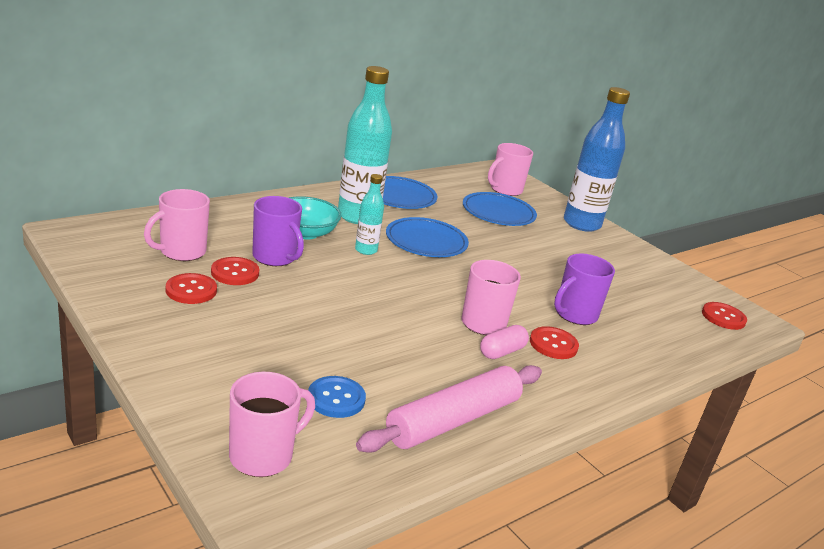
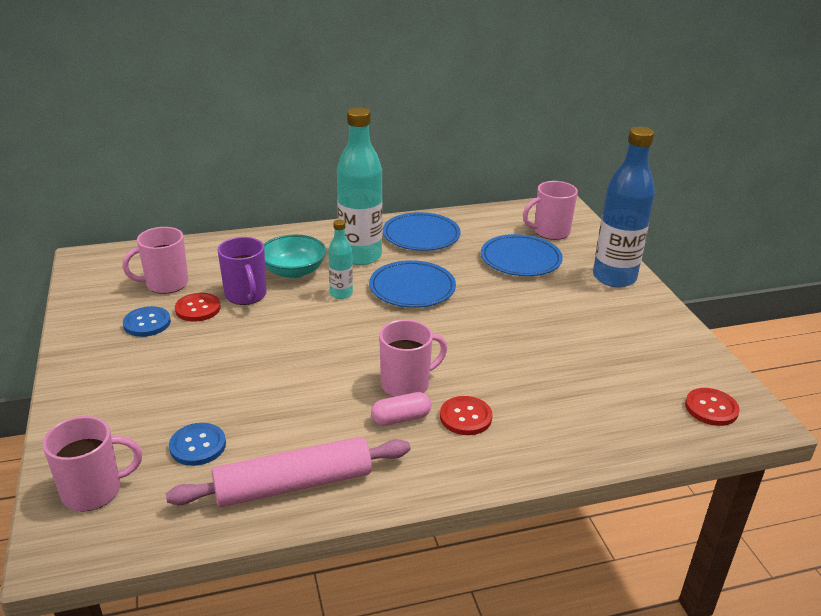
camera: 25 degrees right, 5 degrees up
red button [166,273,217,304] -> blue button [123,306,171,337]
purple mug [554,253,615,325] -> none

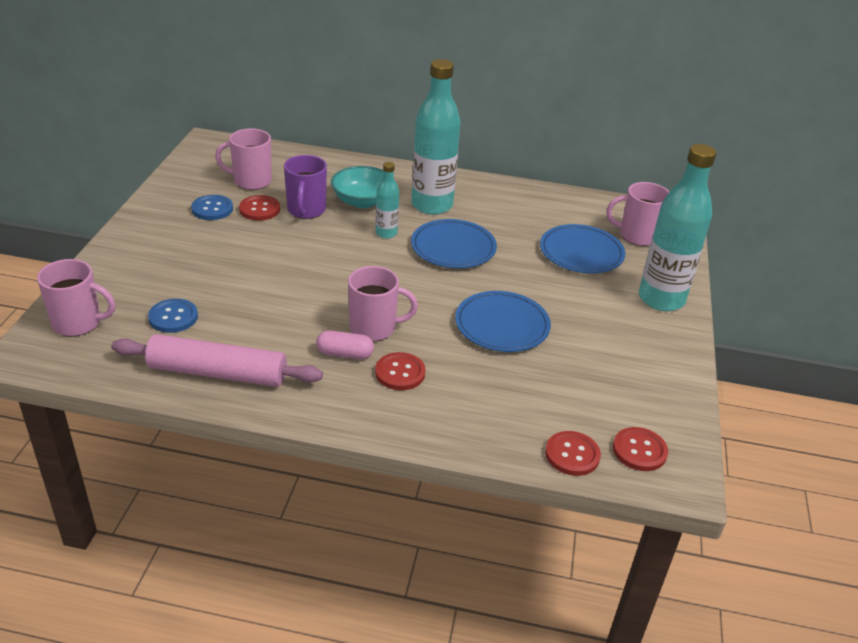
camera: 25 degrees right, 5 degrees up
blue plate [383,212,461,251] -> blue plate moved to [455,291,551,352]
blue bottle [593,127,655,288] -> turquoise bottle [639,144,716,311]
none -> red button [545,431,601,476]

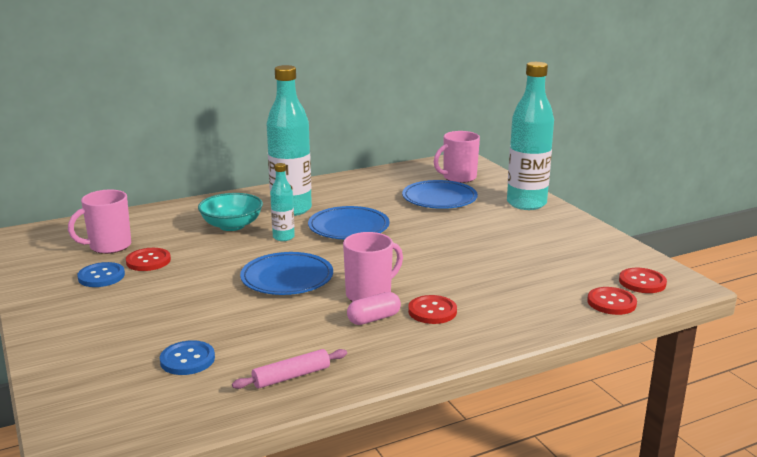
camera: 35 degrees left, 15 degrees down
pink mug [37,259,115,337] -> none
pink rolling pin [111,334,323,387] -> pink rolling pin [232,349,347,389], size x0.53
purple mug [284,155,327,219] -> none
blue plate [455,291,551,352] -> blue plate moved to [240,252,333,295]

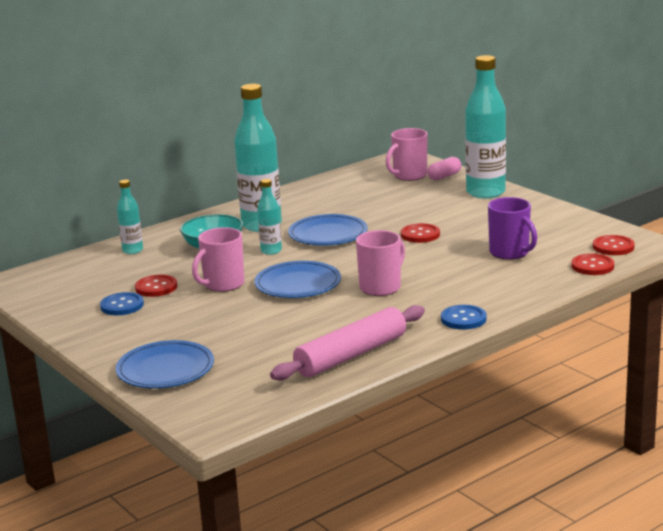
camera: 10 degrees left, 0 degrees up
pink mug [68,189,131,254] -> pink mug moved to [192,227,244,292]
blue button [160,340,215,375] -> blue button moved to [441,305,487,330]
pink rolling pin [232,349,347,389] -> pink rolling pin [270,305,425,381], size x1.89
pink capsule [347,292,401,325] -> pink capsule moved to [427,157,461,180]
blue plate [402,180,478,209] -> blue plate moved to [116,340,214,388]
red button [408,295,457,324] -> red button moved to [401,223,440,243]
none -> turquoise bottle [117,180,143,254]
none -> purple mug [488,197,537,260]

